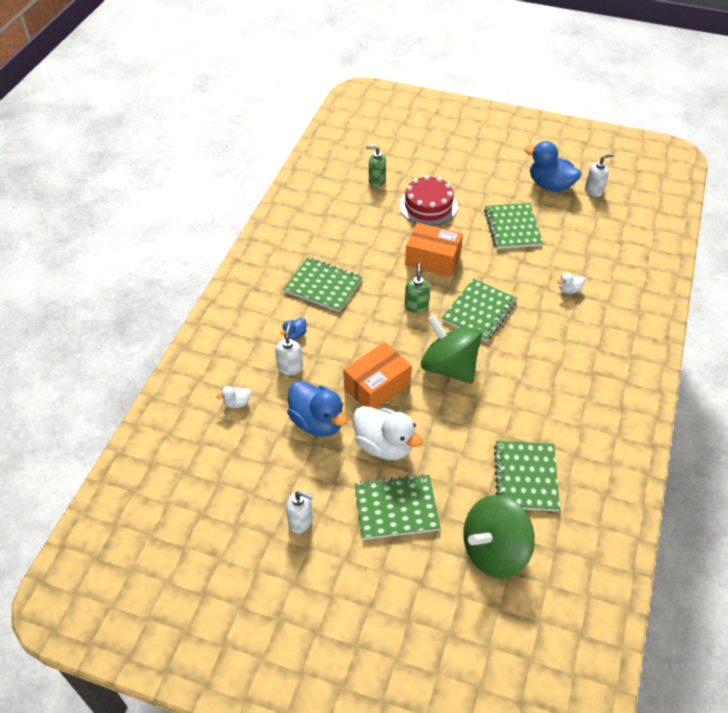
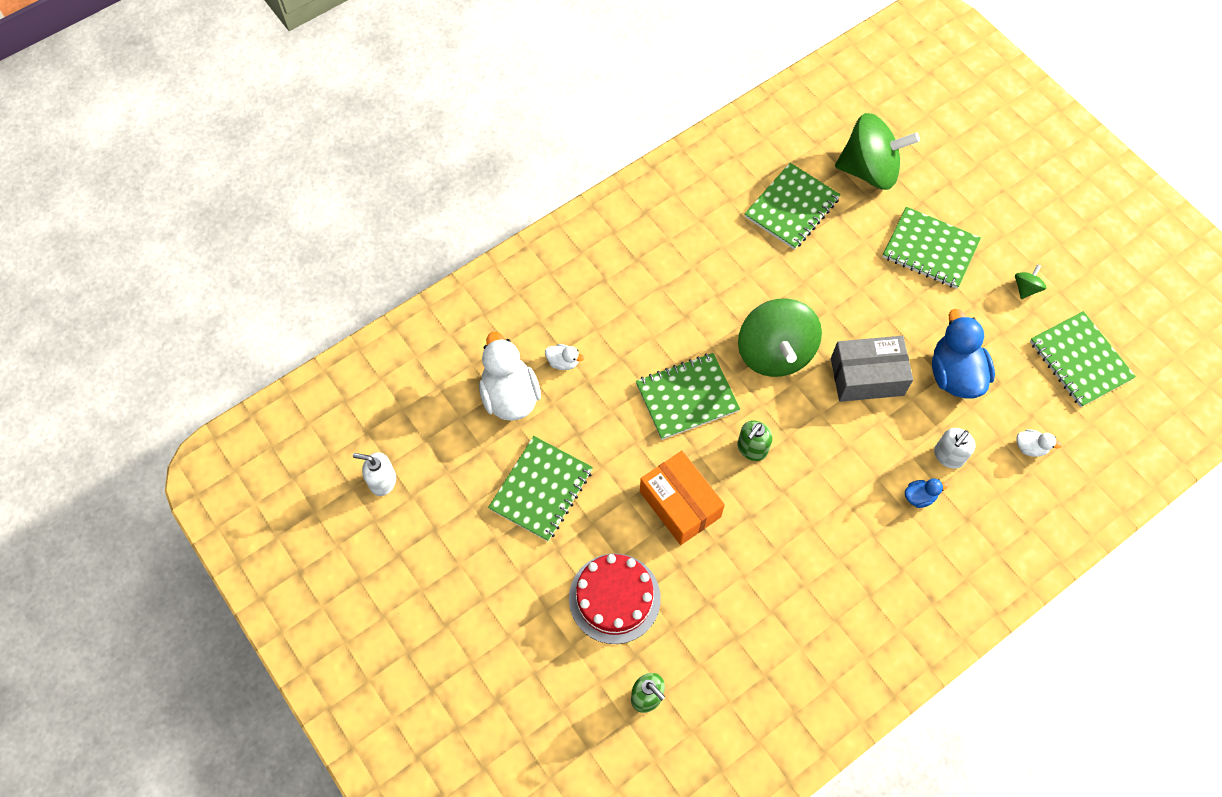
camera: 145 degrees left, 15 degrees up
green notebook [284,257,362,312] -> green notebook moved to [1030,311,1136,407]
white soap dispenser [286,491,313,533] -> green spinning top [1015,264,1046,299]
orange box [343,342,412,409] -> grey box [831,336,913,402]
white duck [353,406,423,460] -> white duck moved to [479,332,541,421]
blue duck [525,141,581,192] -> none

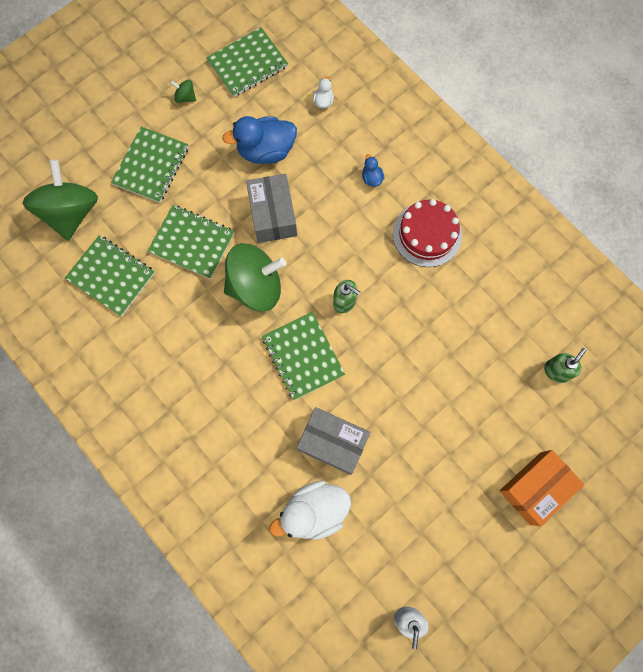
camera: 95 degrees left, 10 degrees up
green notebook [488,436,593,541] -> green notebook moved to [148,205,234,279]
white duck [545,344,584,370] -> none
red cake [569,554,661,644] -> red cake moved to [393,199,462,267]
orange box [640,451,725,545] -> orange box moved to [500,450,584,526]
white soap dispenser [934,428,976,468] -> none
none -> grey box [297,407,370,475]

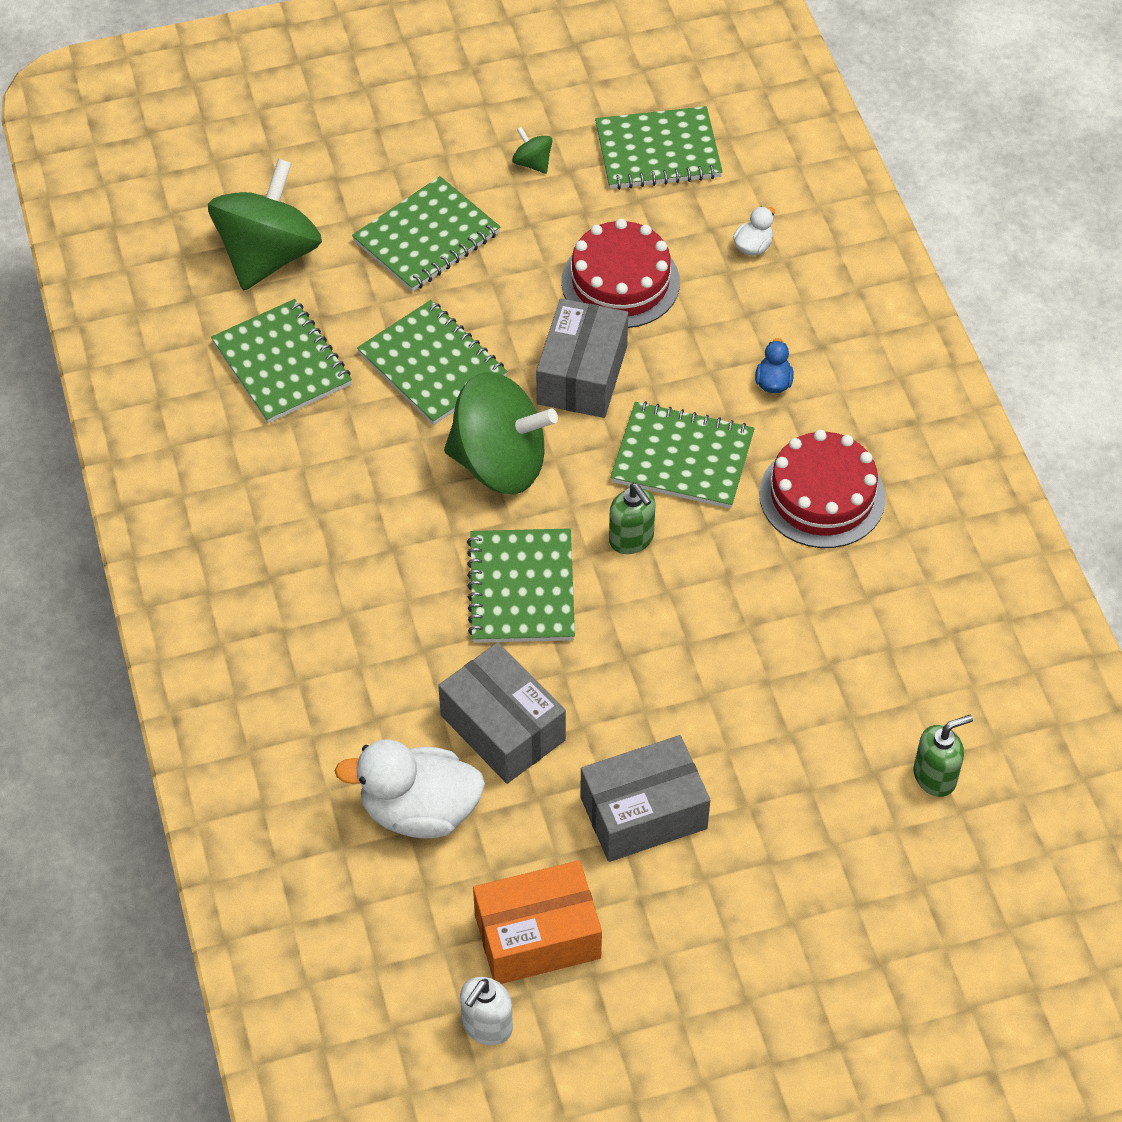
camera: 25 degrees right, 20 degrees down
blue duck [222,116,297,164] -> red cake [561,219,680,328]
orange box [500,450,584,526] -> orange box moved to [473,860,602,984]
none -> grey box [580,735,710,862]
none -> green notebook [610,401,755,509]

